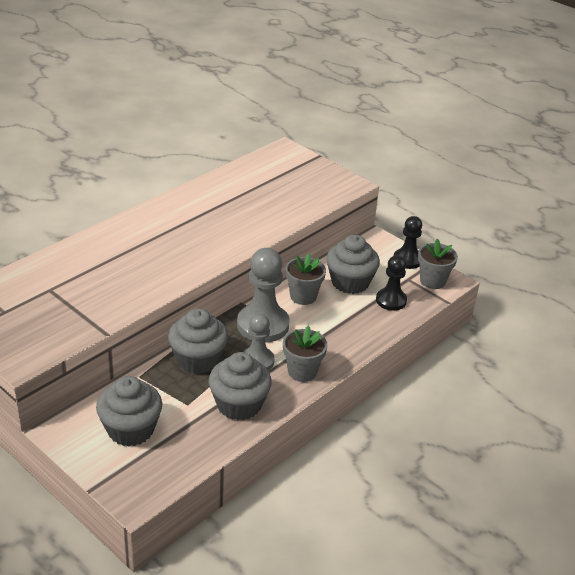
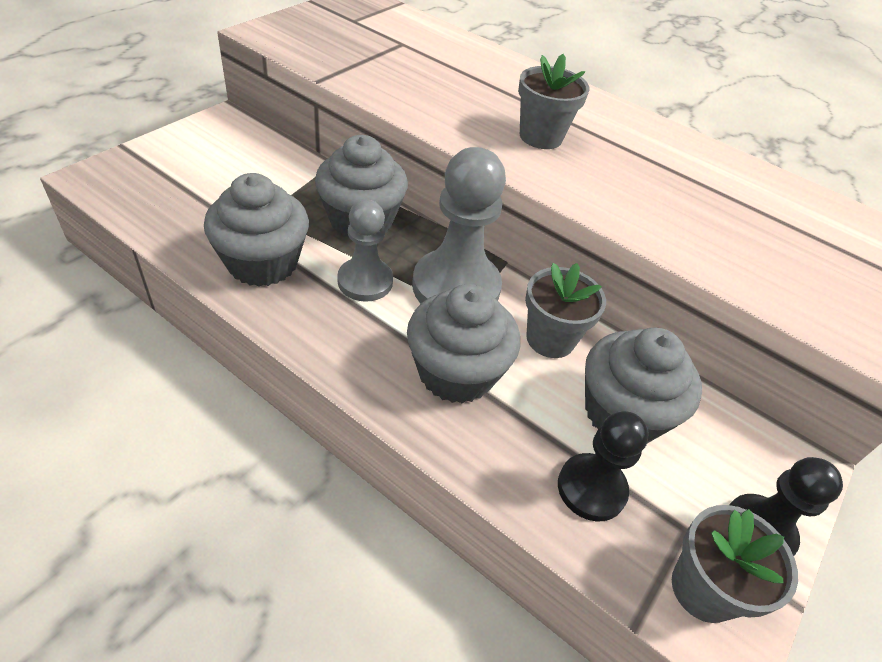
camera: 80 degrees right, 10 degrees up
grey cupcake [96,376,163,446] -> grey cupcake moved to [407,284,520,403]
grey flower pot [283,325,327,382] -> grey flower pot moved to [518,54,589,149]

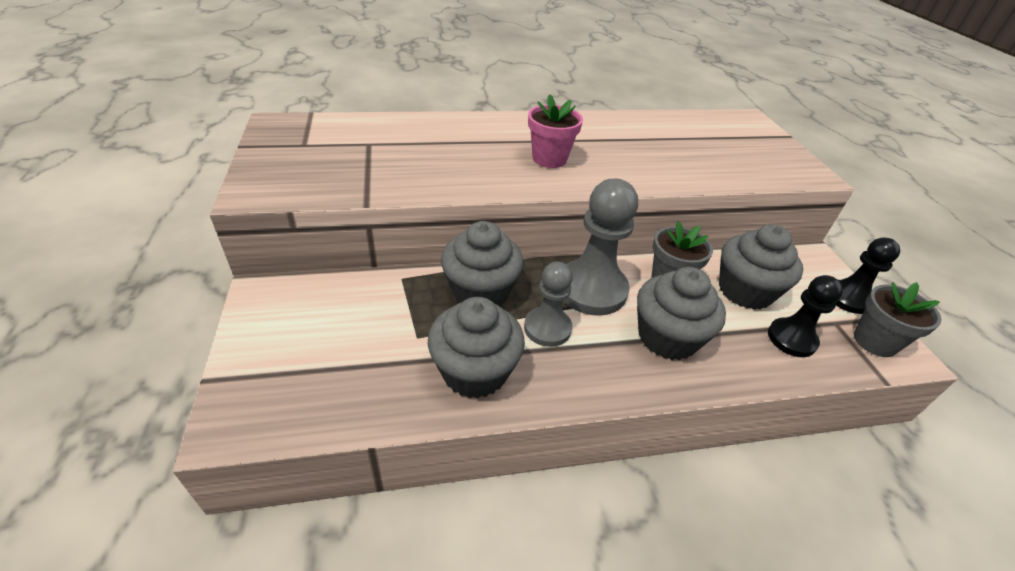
camera: 45 degrees left, 5 degrees down
grey flower pot [518,54,589,149] -> pink flower pot [528,94,583,168]

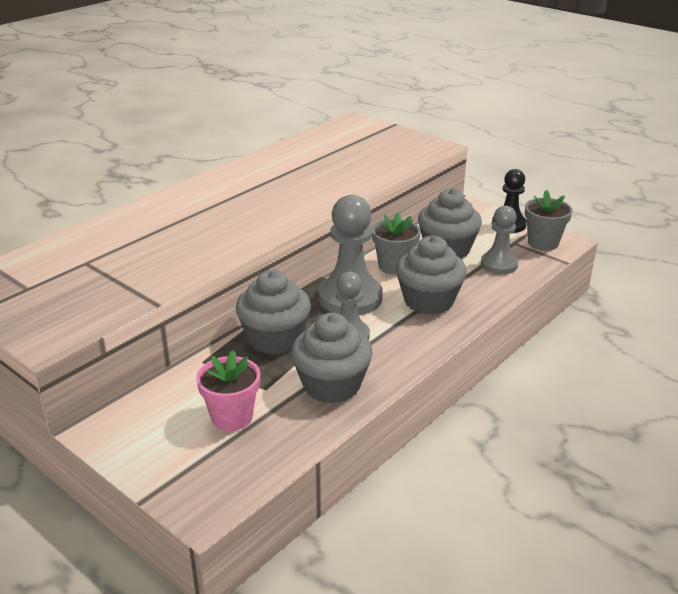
camera: 35 degrees left, 10 degrees down
pink flower pot [528,94,583,168] -> pink flower pot moved to [196,350,260,431]
black pawn [768,275,843,357] -> grey pawn [481,206,518,274]

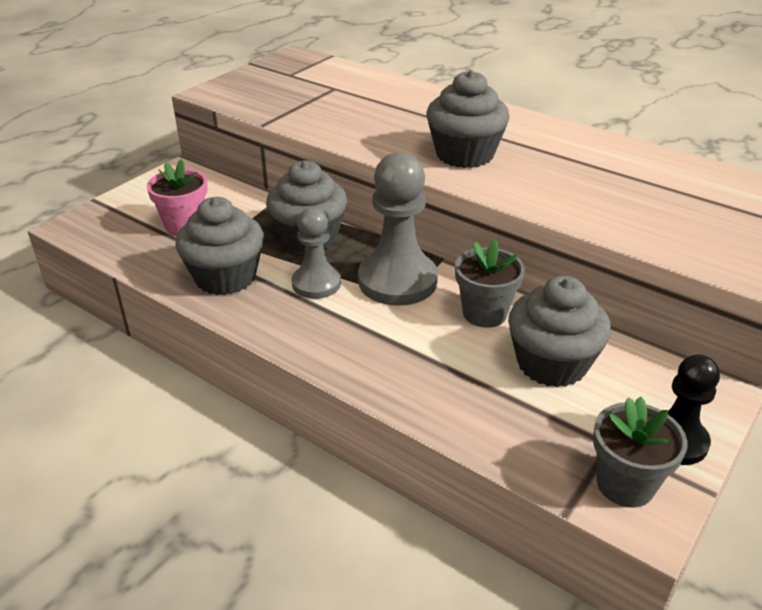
camera: 85 degrees right, 5 degrees up
grey cupcake [396,236,466,315] -> grey cupcake moved to [426,70,510,168]
grey pawn [481,206,518,274] -> none

